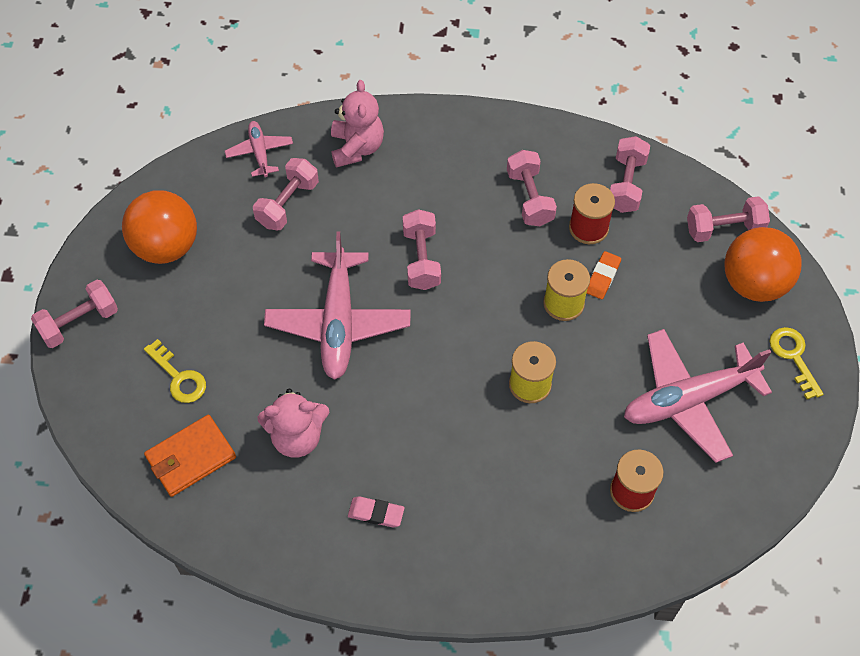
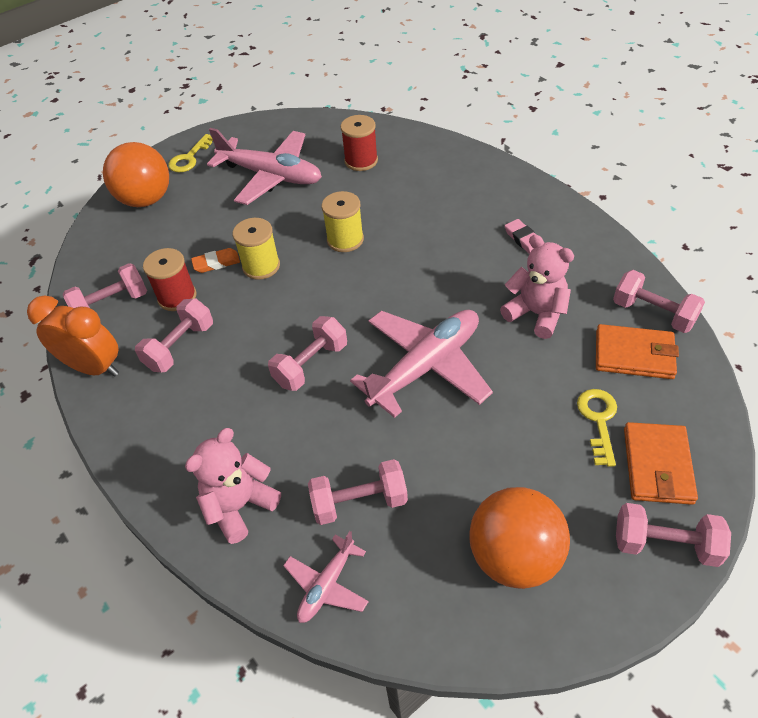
camera: 130 degrees left, 10 degrees down
pink dumbbell [687,196,770,242] -> pink dumbbell moved to [613,270,705,333]
none -> orange clock [27,296,119,377]
none -> orange wallet [624,422,698,505]

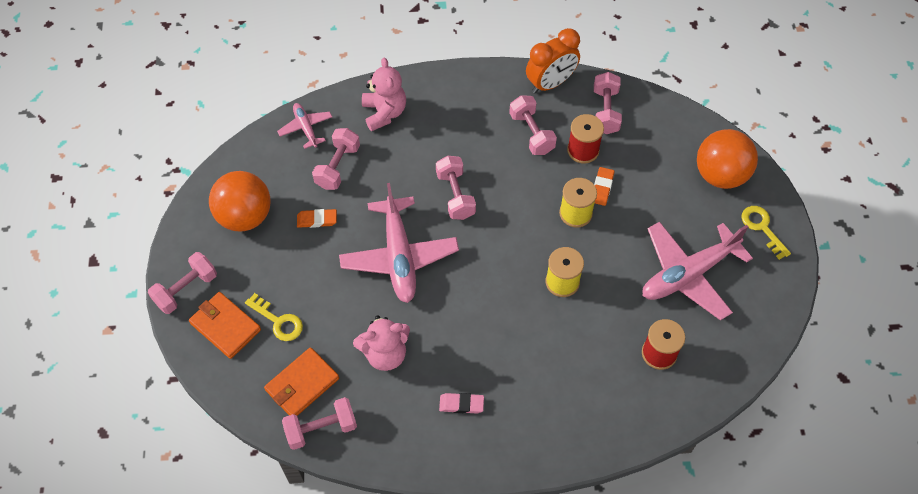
camera: 120 degrees right, 10 degrees up
none -> orange eraser [297,209,337,228]

